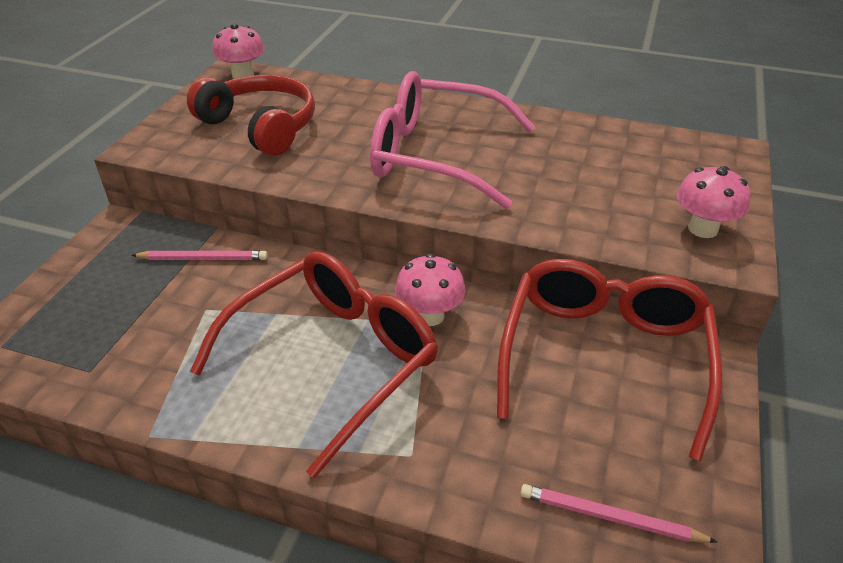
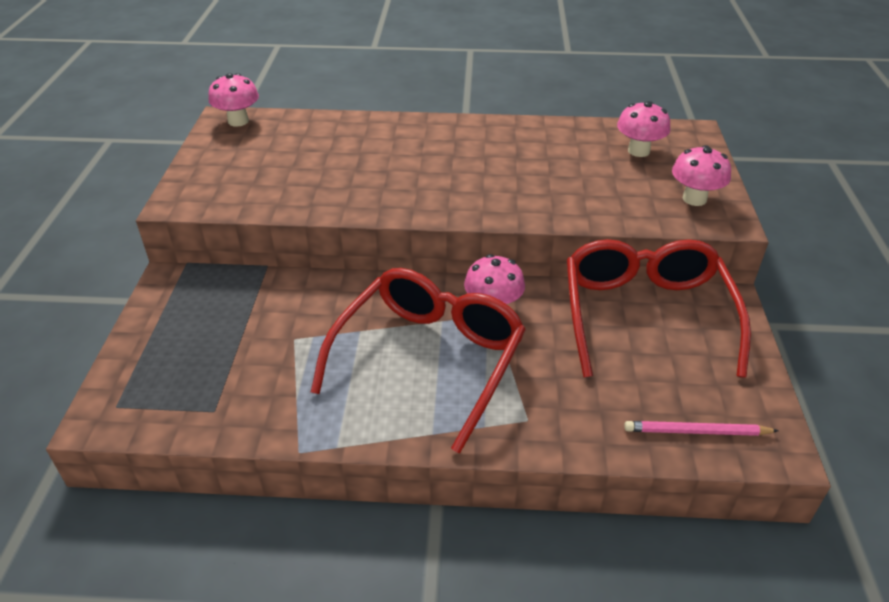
camera: 15 degrees left, 0 degrees up
pink pencil [131,251,268,260] -> none
red headphones [187,75,315,156] -> none
pink glasses [370,71,535,209] -> none
none -> pink mushroom [617,101,670,157]

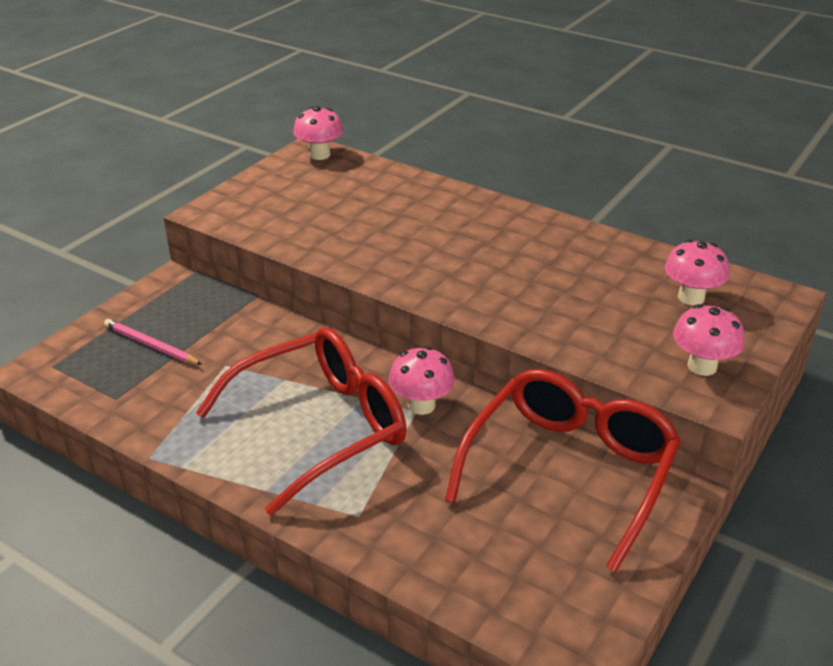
camera: 30 degrees right, 5 degrees down
pink pencil [624,421,779,436] -> pink pencil moved to [104,319,202,365]

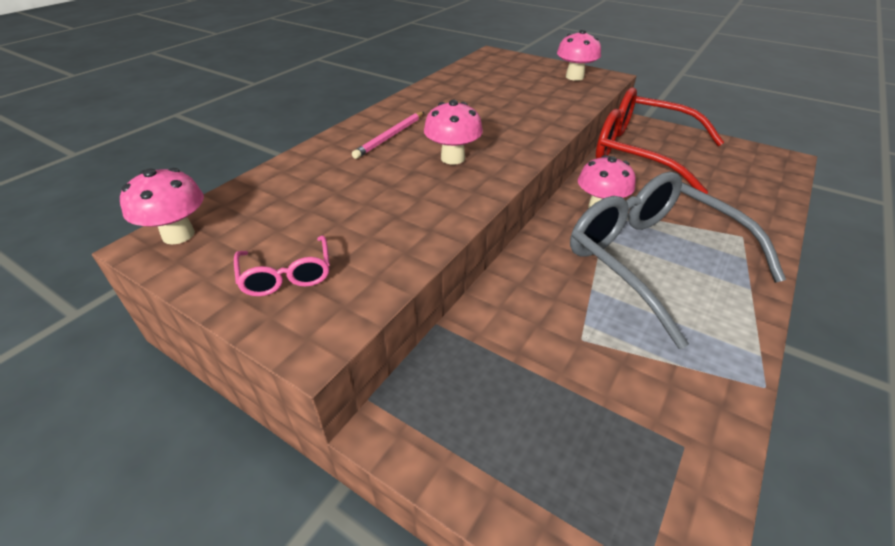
camera: 90 degrees left, 5 degrees up
pink pencil [104,319,202,365] -> pink pencil moved to [352,112,424,159]
red glasses [196,327,406,516] -> grey glasses [570,171,786,349]
pink mushroom [665,240,729,305] -> pink mushroom moved to [424,99,483,165]
none -> pink glasses [234,235,330,296]

